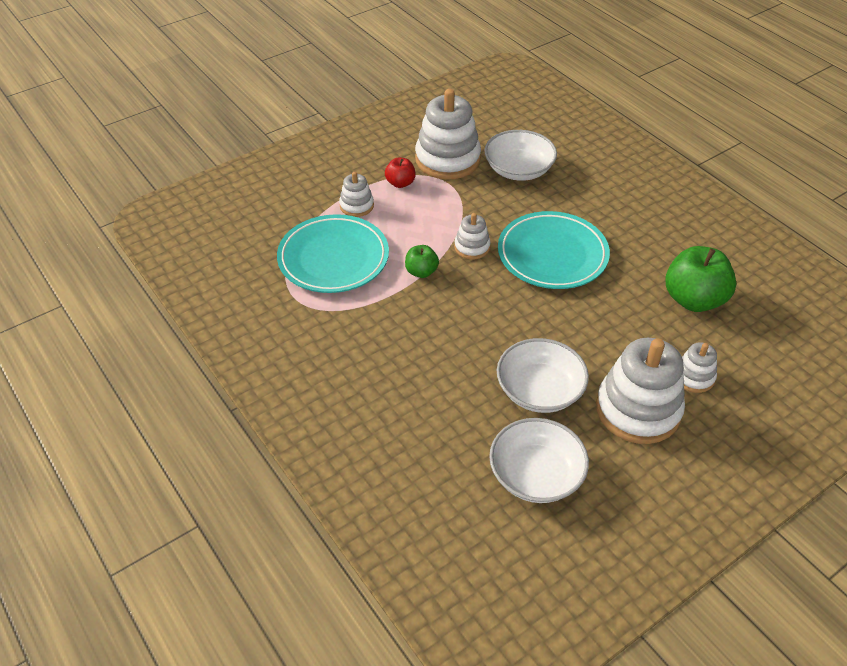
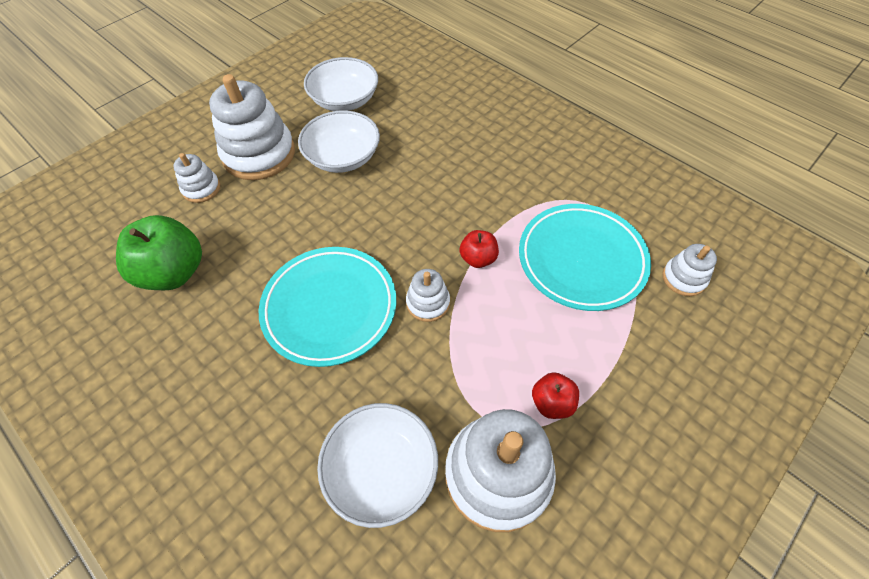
camera: 170 degrees right, 10 degrees up
white stacking toy [339,172,374,217] -> white stacking toy moved to [662,244,717,296]
green apple [405,245,439,278] -> red apple [460,230,499,268]

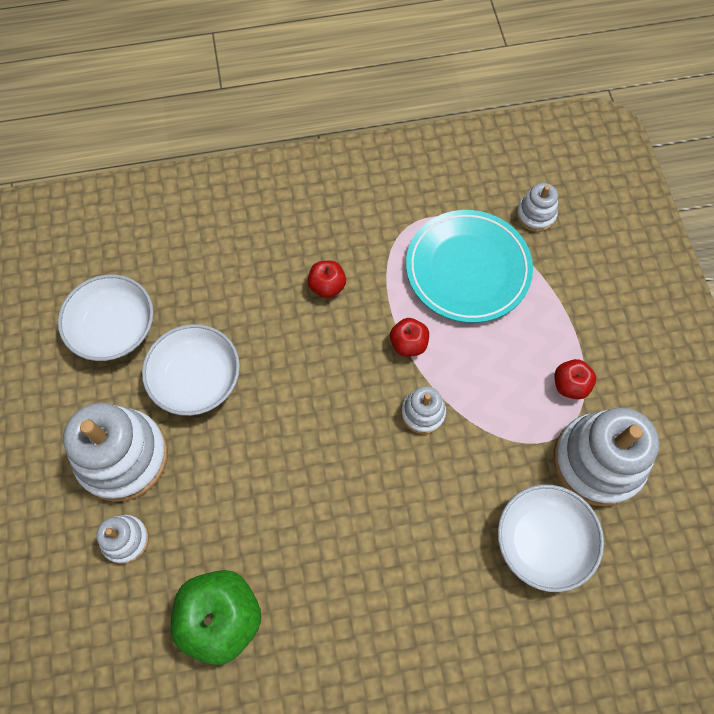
camera: 55 degrees left, 10 degrees up
turquoise plate [259,247,396,367] -> none
none -> red apple [308,261,346,298]

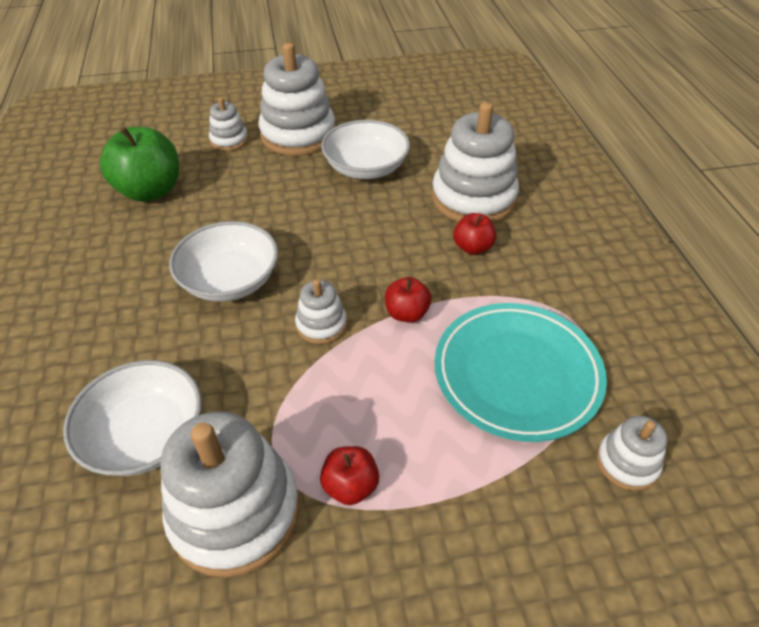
camera: 90 degrees right, 20 degrees down
white bowl [58,275,154,361] -> white bowl moved to [169,221,278,302]
none -> white stacking toy [432,102,519,223]

